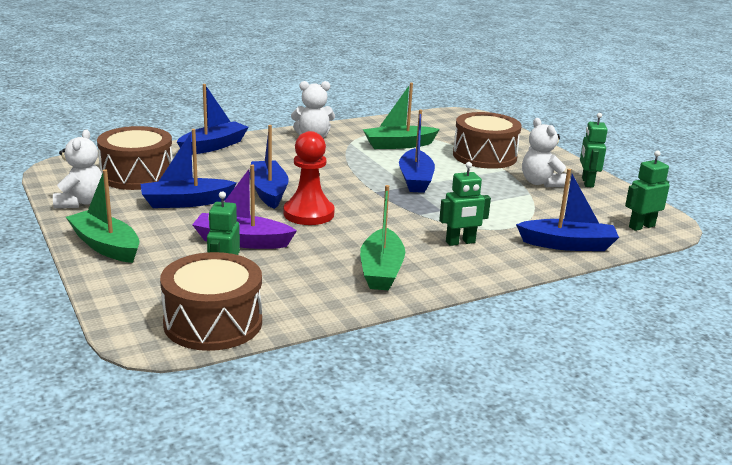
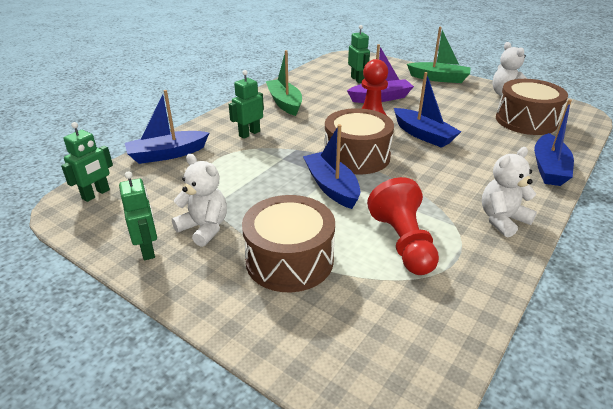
camera: 155 degrees right, 10 degrees up
blue boat [140,129,237,208] -> none
brown drum [160,252,262,351] -> brown drum moved to [325,108,394,174]
green boat [363,83,440,149] -> red pawn [367,177,439,275]

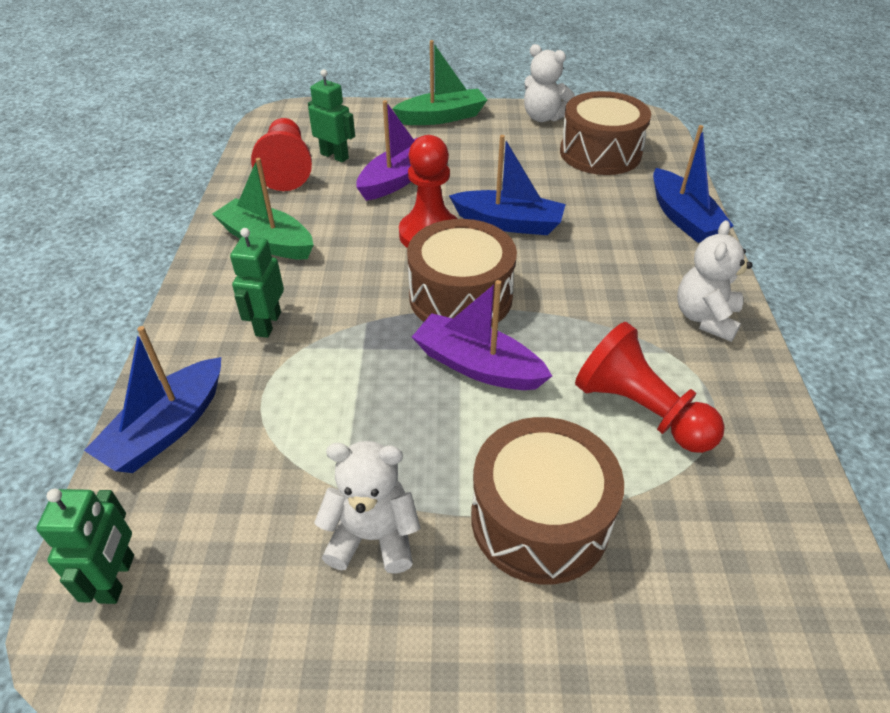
camera: 35 degrees left, 10 degrees up
green robot [119,171,157,260] -> none
blue boat [303,124,360,209] -> purple boat [412,280,552,390]
none -> red pawn [251,118,312,191]

